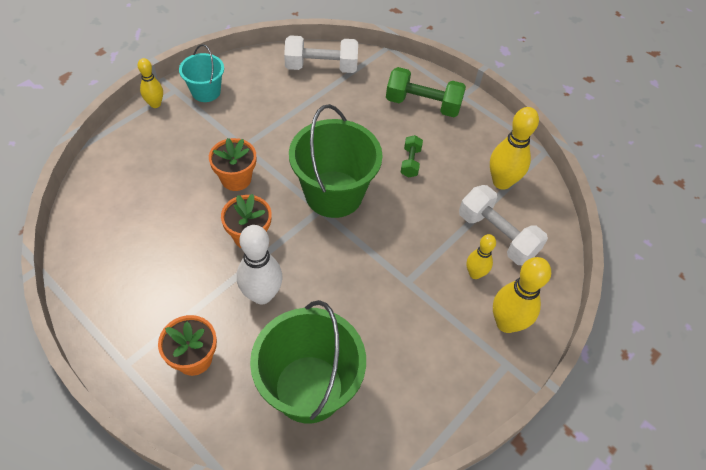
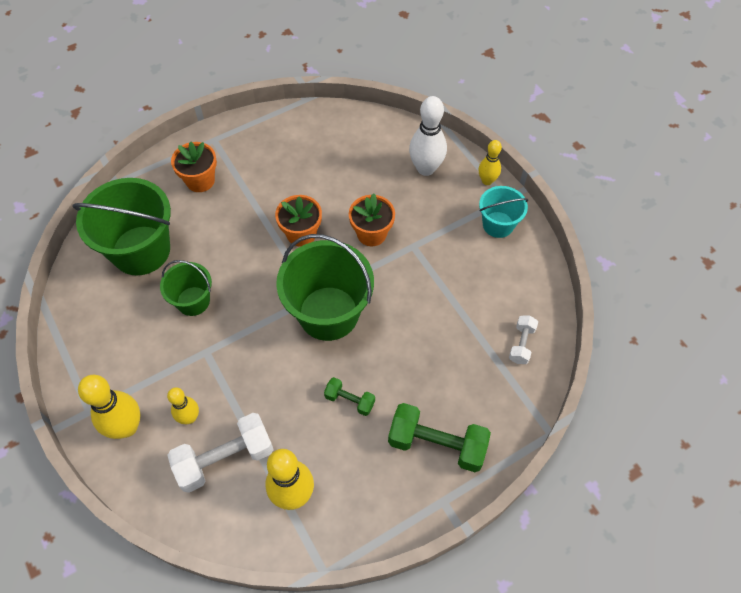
camera: 110 degrees right, 5 degrees up
white bowling pin [237,225,283,304] -> white bowling pin moved to [409,96,447,176]
white dumbbell [284,35,358,73] -> white dumbbell [509,316,538,364], size x0.53
green dumbbell [386,67,466,117] -> green dumbbell turned 75 degrees clockwise [388,403,491,472]
none -> green bucket [160,260,212,316]

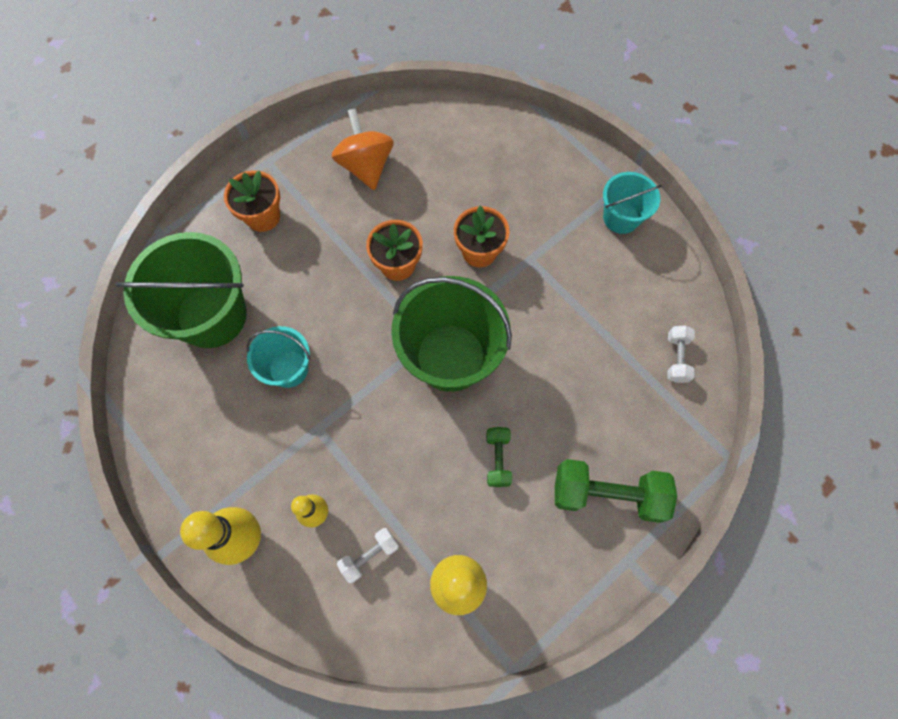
camera: 10 degrees left, 10 degrees up
green bucket [160,260,212,316] -> turquoise bucket [246,326,310,388]
white dumbbell [167,413,274,493] -> white dumbbell [337,528,399,583], size x0.53
green dumbbell [324,377,375,416] -> green dumbbell turned 75 degrees clockwise [486,427,512,487]
white bowling pin [409,96,447,176] -> none
yellow bowling pin [478,140,502,185] -> none
none -> orange spinning top [332,108,394,190]

